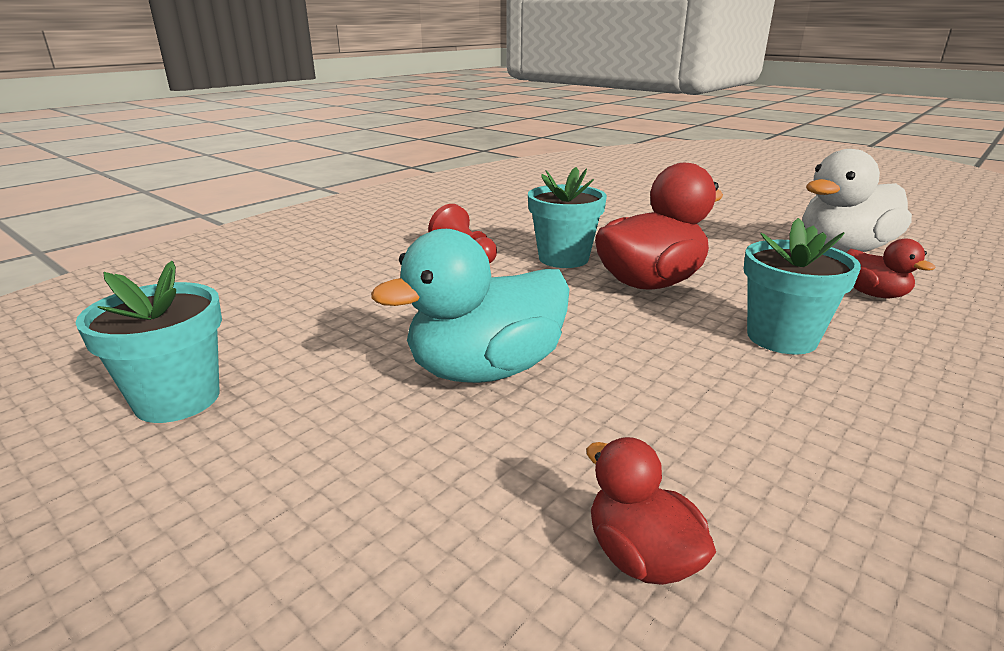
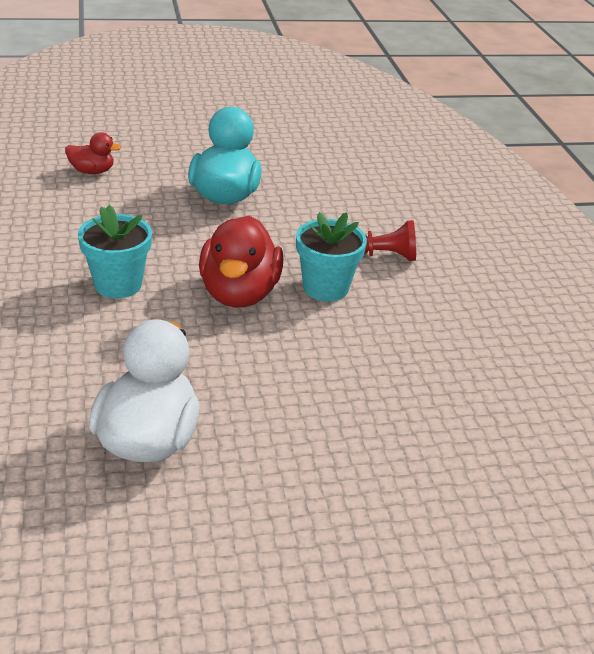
camera: 125 degrees right, 10 degrees up
turquoise flower pot [76,261,222,423] -> none
red duck [846,239,936,298] -> none

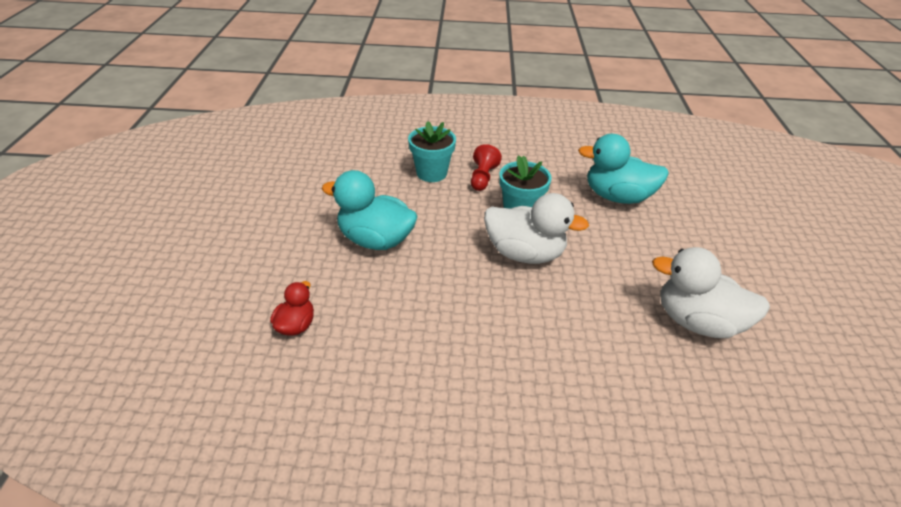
camera: 75 degrees left, 5 degrees up
turquoise flower pot [78,205,152,298] -> turquoise flower pot moved to [408,121,456,182]
red duck [199,216,283,307] -> white duck [484,193,589,264]
none -> turquoise duck [578,134,669,204]

